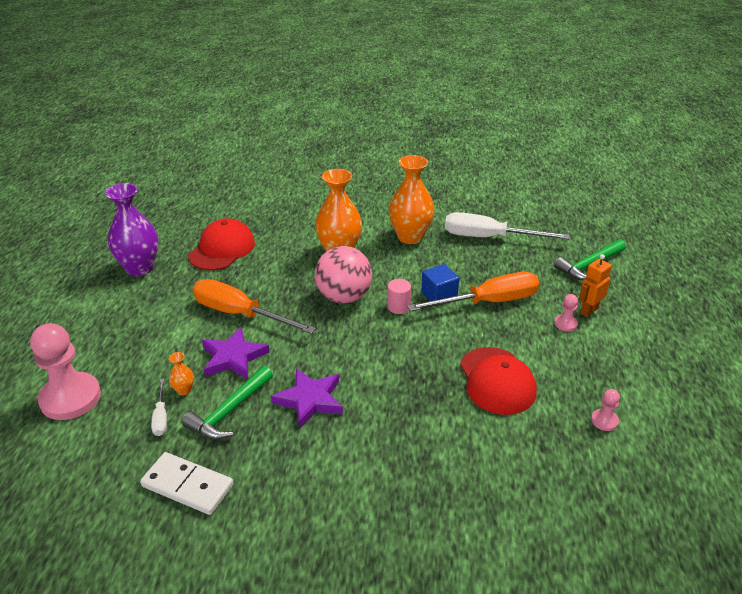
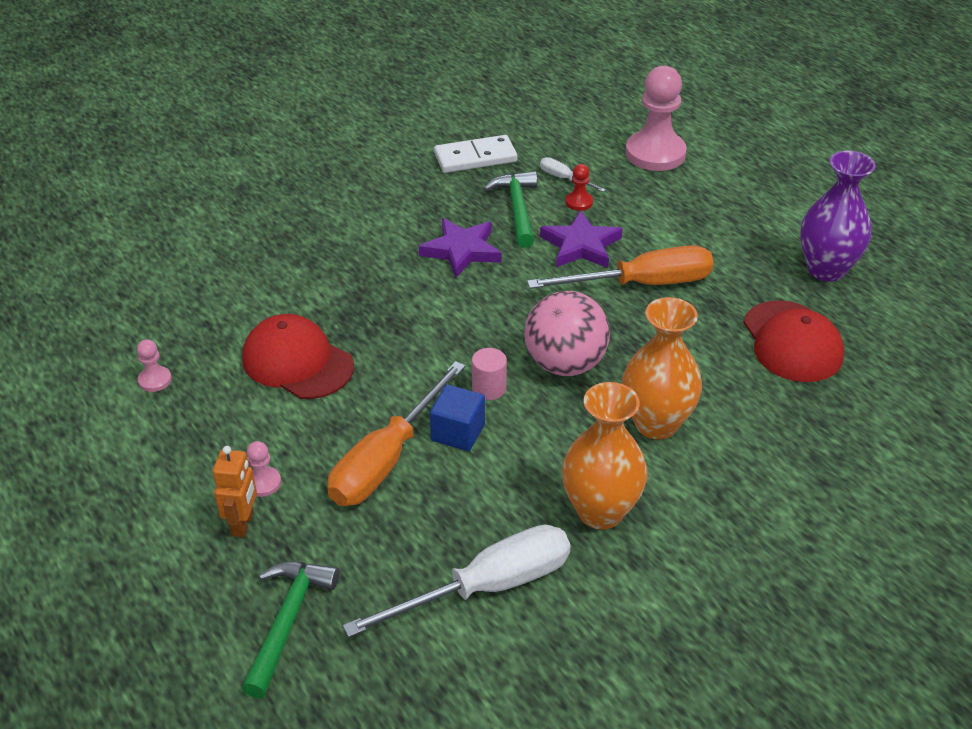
camera: 140 degrees right, 5 degrees up
orange vase [169,352,194,395] -> red pawn [565,164,593,211]

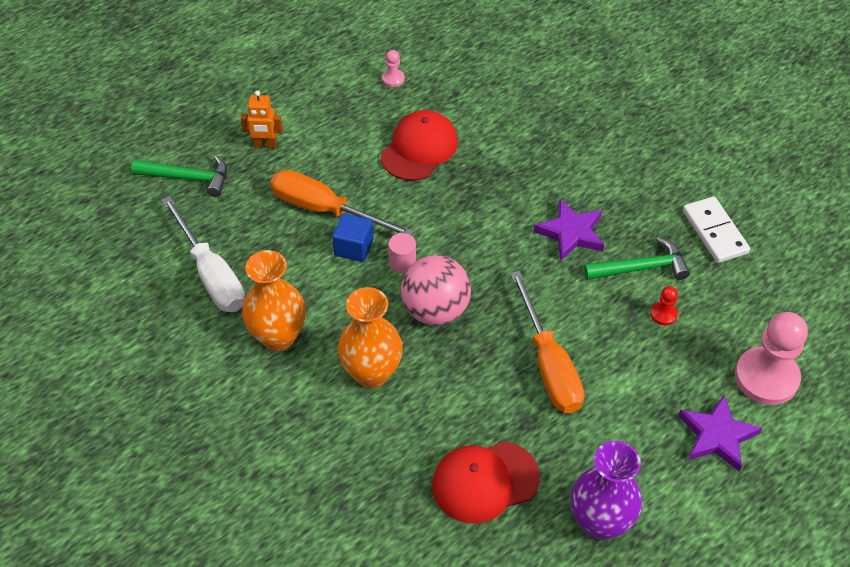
camera: 85 degrees right, 10 degrees up
pink pawn [247,441,281,497] -> none
white screwdriver [540,157,606,192] -> none
purple star [540,210,623,268] -> purple star moved to [678,395,762,472]

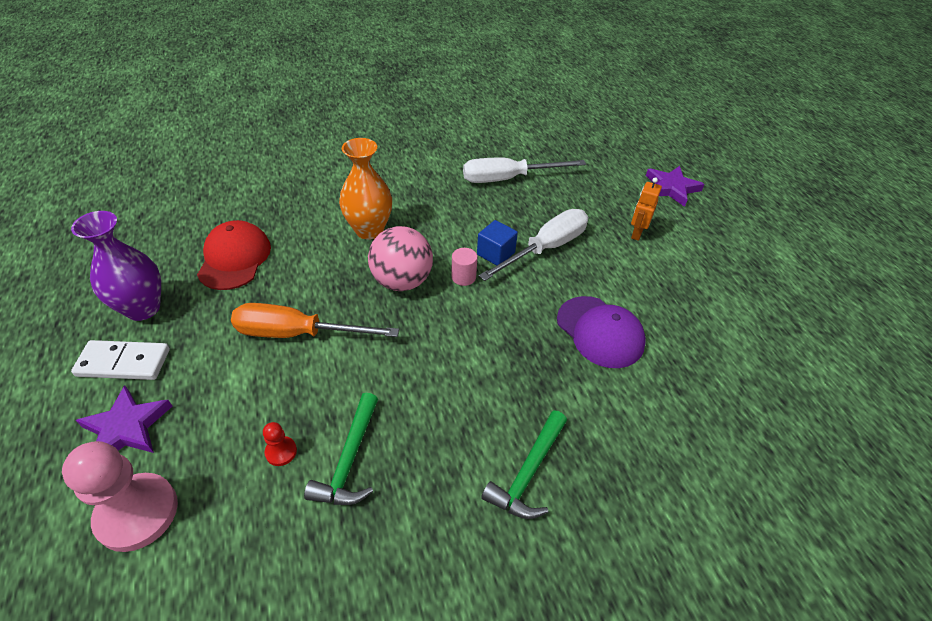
camera: 110 degrees right, 5 degrees down
green hammer [131,155,227,197] -> green hammer moved to [481,410,567,519]
orange vase [242,250,306,351] -> none
orange screwdriver [270,170,414,235] -> white screwdriver [479,209,588,281]
red cap [381,110,458,181] -> purple cap [557,296,646,368]
pink pawn [382,50,405,87] -> none
purple star [534,199,604,260] -> purple star moved to [646,166,704,207]
white domino [683,196,750,263] -> white domino moved to [71,340,170,380]

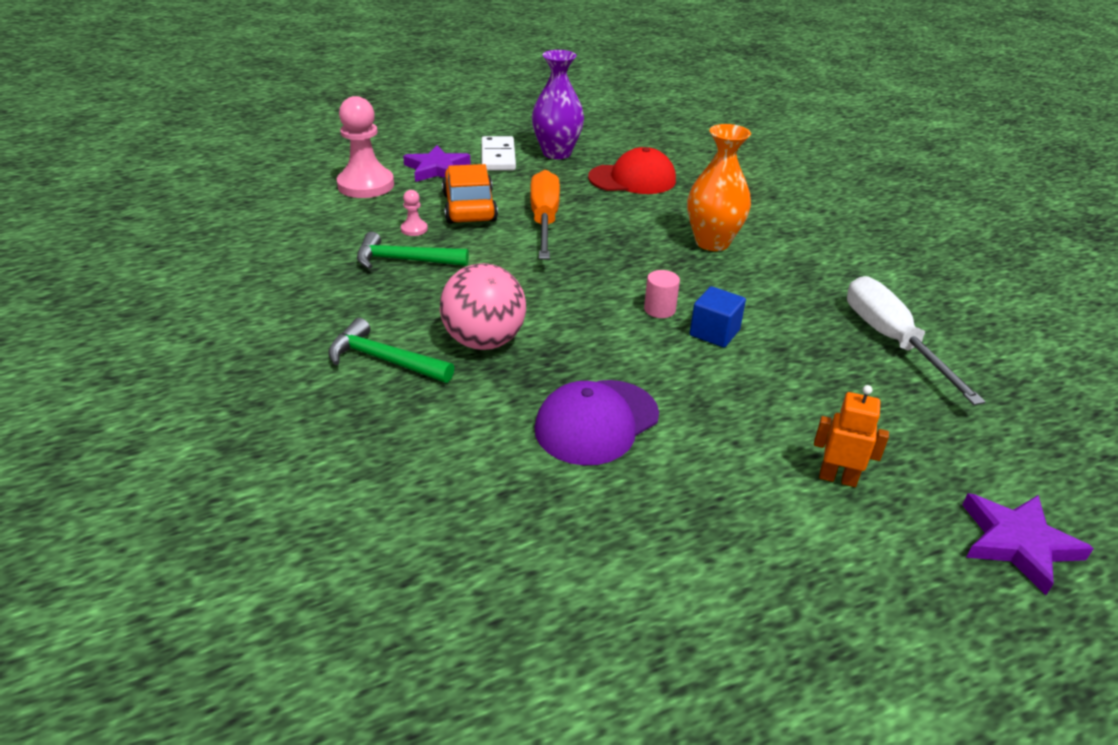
camera: 85 degrees right, 10 degrees down
red pawn [263,422,297,466] -> pink pawn [401,190,428,236]
pink ball [368,226,433,291] -> pink ball moved to [440,263,526,350]
white screwdriver [479,209,588,281] -> none
none -> orange car [442,164,498,224]

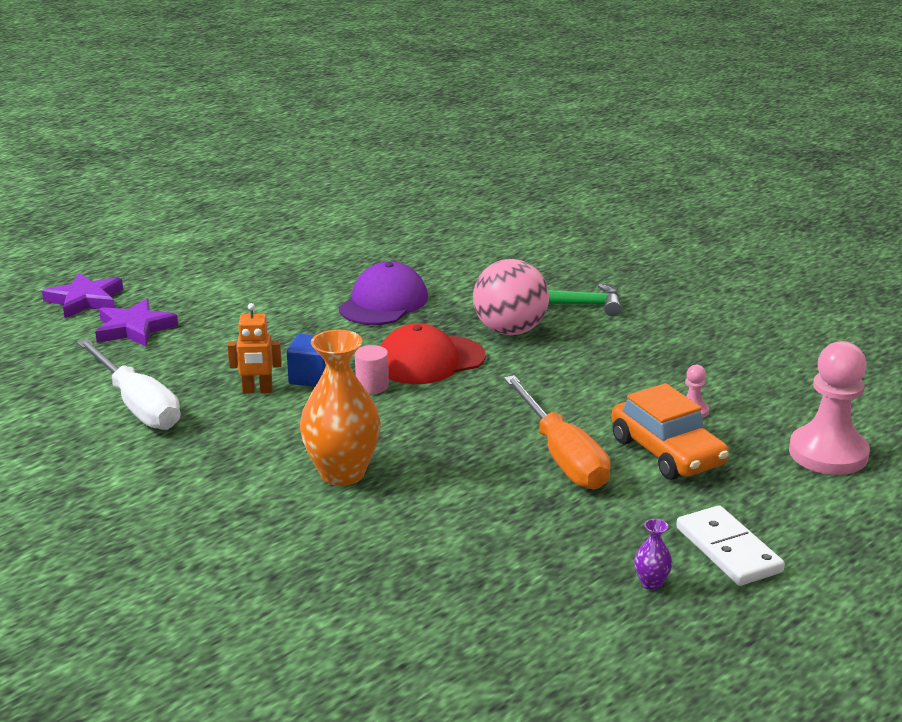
camera: 160 degrees right, 10 degrees down
green hammer [357,232,469,269] -> none
purple star [403,145,471,182] -> purple star moved to [95,299,178,347]
purple vase [532,50,584,159] -> purple vase [634,519,672,590], size x0.42
red cap [588,147,676,194] -> red cap moved to [381,323,486,384]
orange robot [814,385,889,487] -> orange robot moved to [227,303,282,394]

